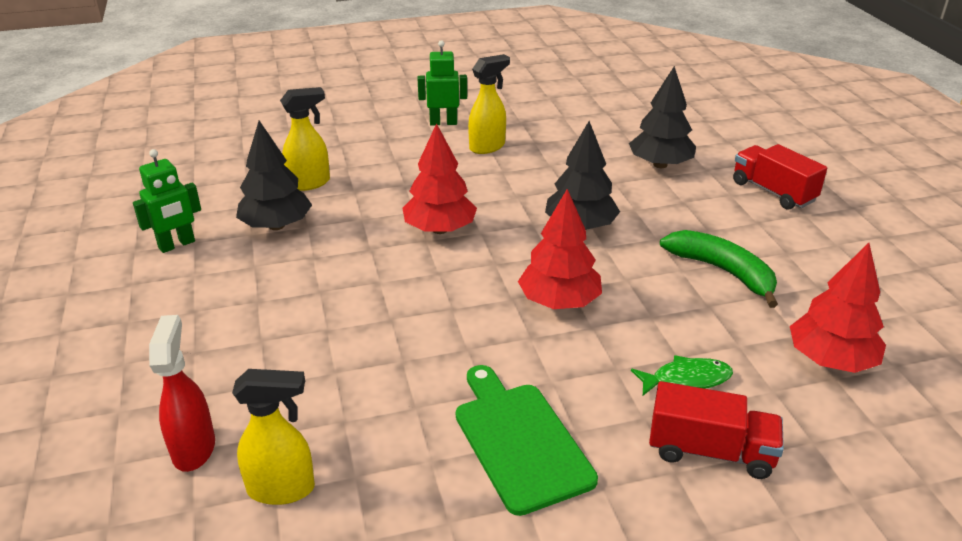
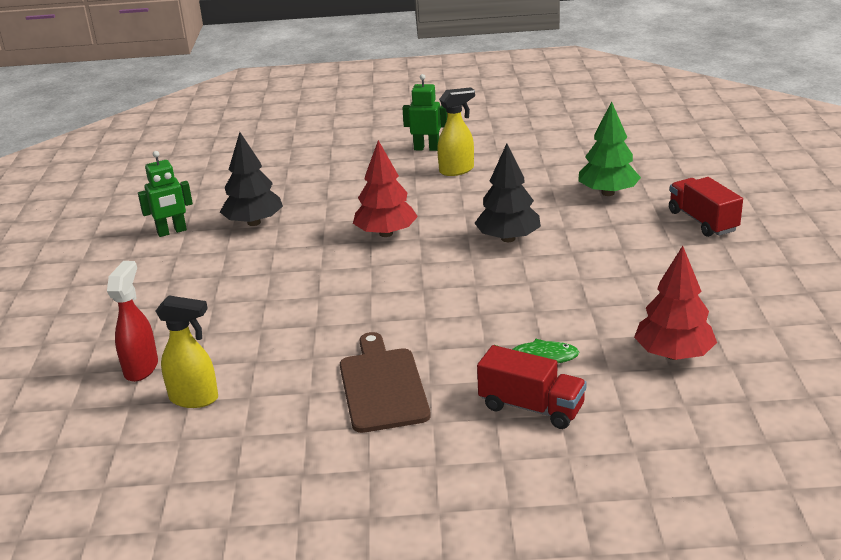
camera: 15 degrees right, 5 degrees down
yellow spray bottle [280,87,330,191] -> none
green cutting board [456,365,598,516] -> brown cutting board [340,332,431,433]
red tree [518,189,602,309] -> none
black tree [629,66,696,168] -> green tree [578,102,641,196]
green banana [660,230,778,308] -> none

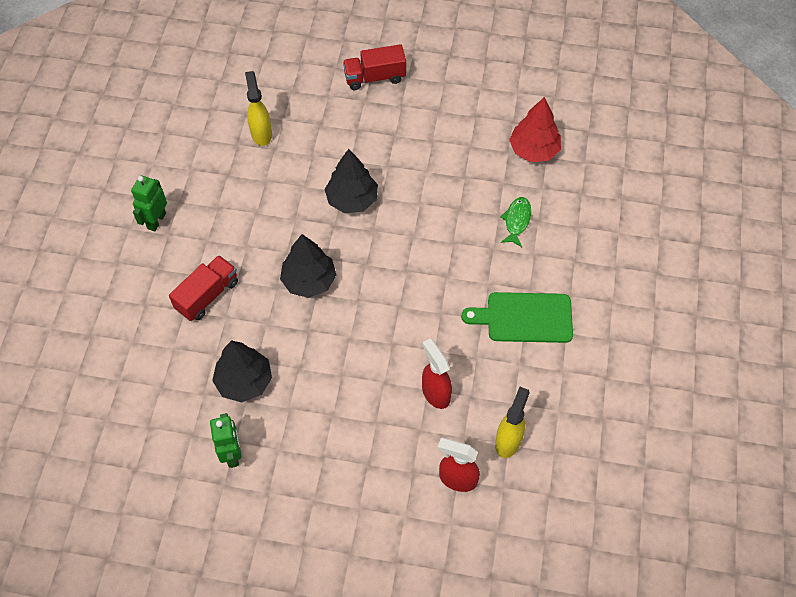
camera: 80 degrees left, 30 degrees up
brown cutting board [340,332,431,433] -> green cutting board [461,292,573,343]
red tree [353,140,418,237] -> black tree [280,234,336,298]
yellow spray bottle [437,87,475,176] -> yellow spray bottle moved to [245,71,272,146]
red truck [477,345,587,429] -> red truck moved to [169,255,238,321]
green tree [578,102,641,196] -> none
none -> red spray bottle [422,338,452,409]

